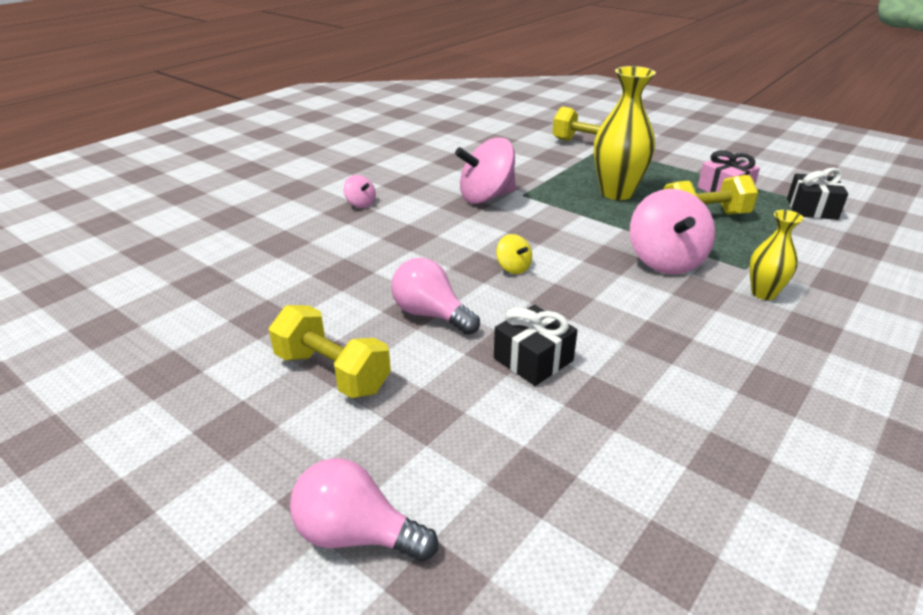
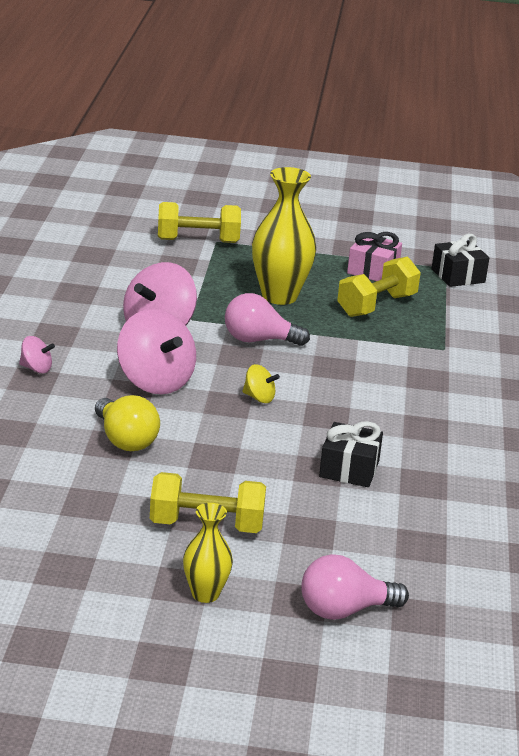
camera: 35 degrees left, 5 degrees down
pink light bulb [391,258,480,335] -> pink light bulb moved to [225,293,310,346]
pink spinning top [630,189,715,274] -> pink spinning top moved to [117,309,196,395]
yellow vase [750,210,804,300] -> yellow vase moved to [183,503,233,603]
none -> yellow light bulb [95,395,160,451]

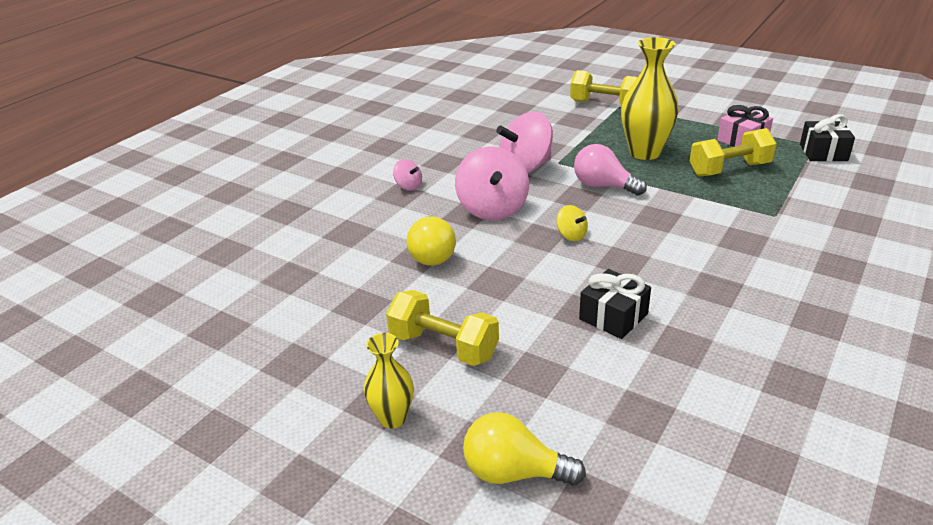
camera: 30 degrees right, 5 degrees up
pink light bulb [301,554,409,620] -> yellow light bulb [463,412,586,485]

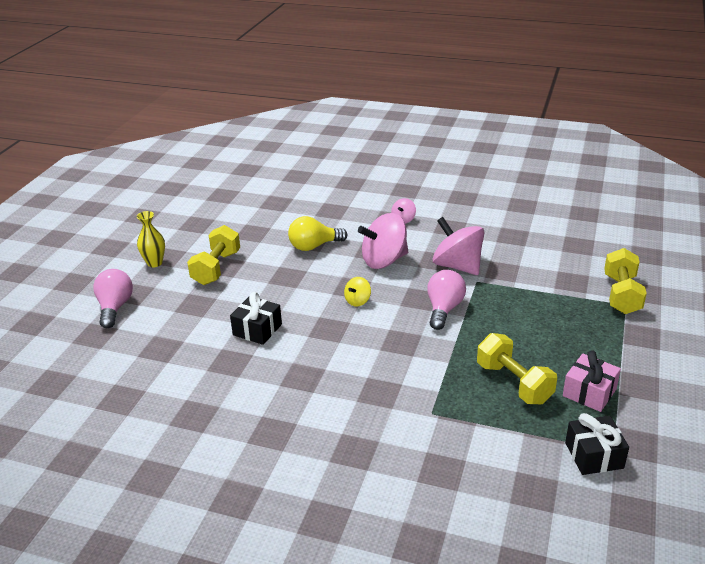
camera: 75 degrees right, 0 degrees up
yellow light bulb [463,412,586,485] -> pink light bulb [93,269,133,328]
yellow vase [621,37,679,160] -> none

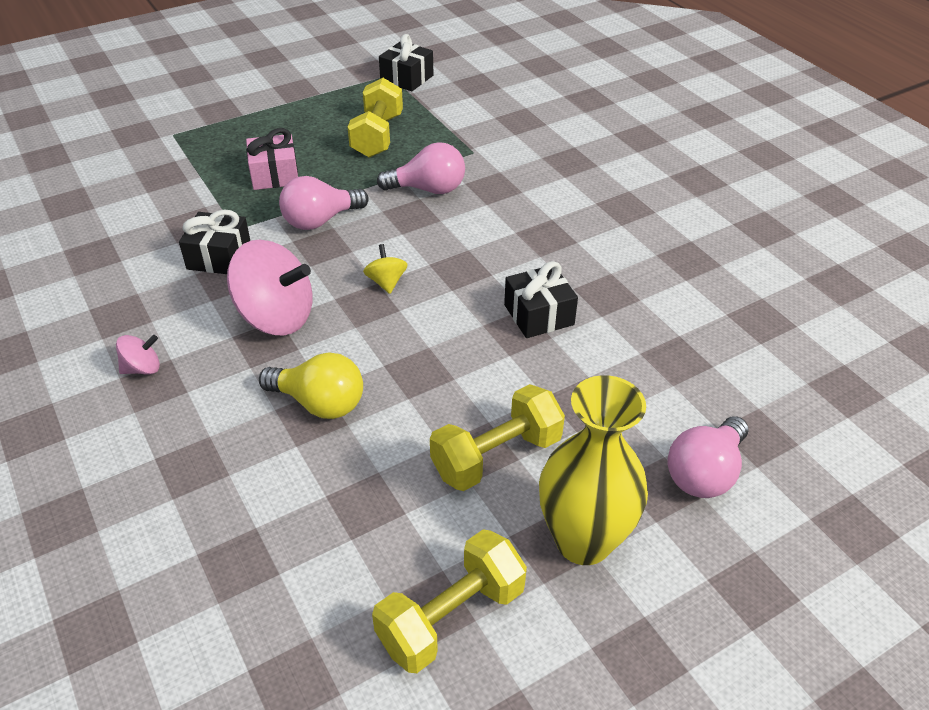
camera: 140 degrees left, 10 degrees up
yellow vase [137,211,165,267] -> yellow vase [539,375,648,565], size x1.78
yellow spinning top [344,277,371,306] -> yellow spinning top turned 90 degrees counterclockwise [363,244,408,294]
pink spinning top [433,217,485,275] -> black gift [179,210,250,274]
pink gift [563,351,621,412] -> pink gift moved to [246,128,298,190]
yellow dumbbell [604,248,647,314] -> yellow dumbbell moved to [372,530,527,673]
none -> pink light bulb [377,142,465,194]

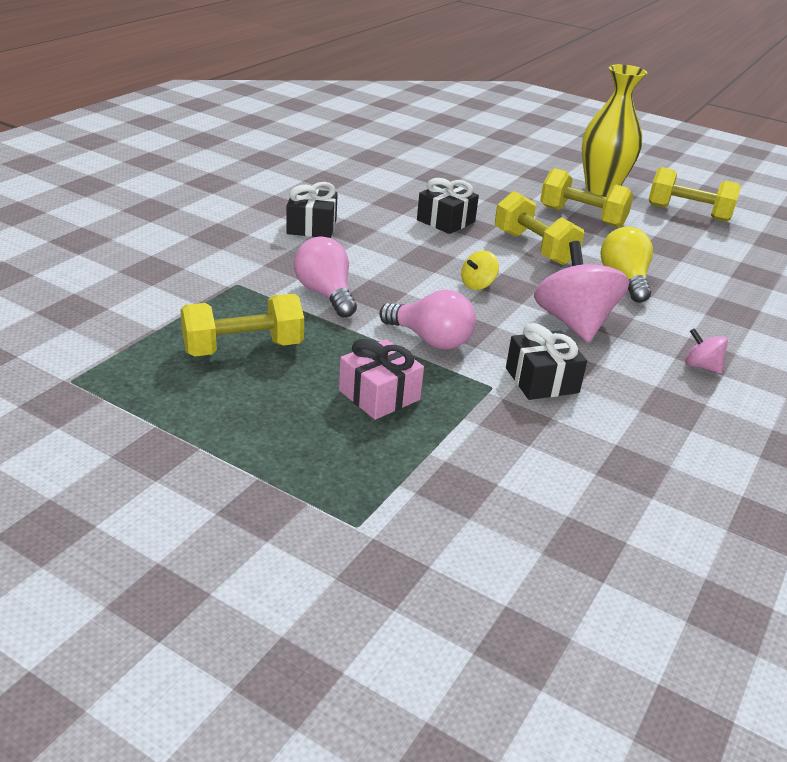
camera: 120 degrees left, 10 degrees down
black gift [379,34,433,91] -> black gift moved to [286,182,338,238]
pink light bulb [668,416,749,498] -> none
none -> yellow dumbbell [495,191,584,265]

